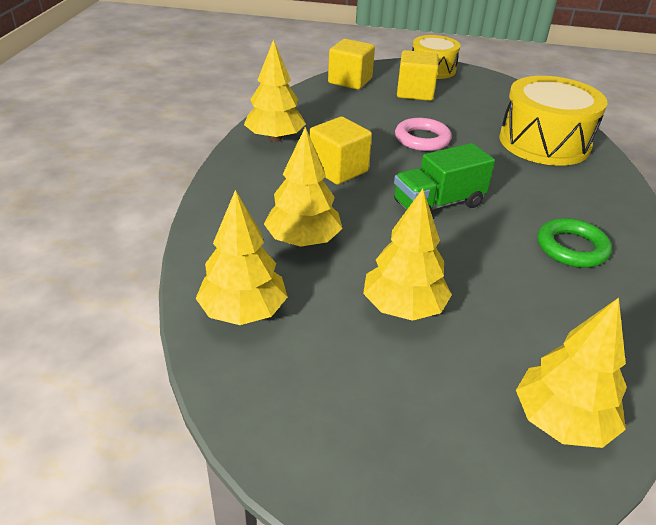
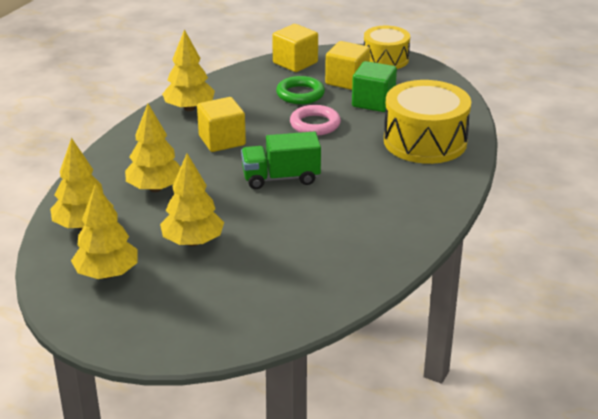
camera: 20 degrees right, 5 degrees down
yellow tree [516,298,627,448] -> yellow tree moved to [71,183,138,279]
green ring [538,218,612,268] -> green ring moved to [276,76,325,104]
none -> green cube [352,61,397,112]

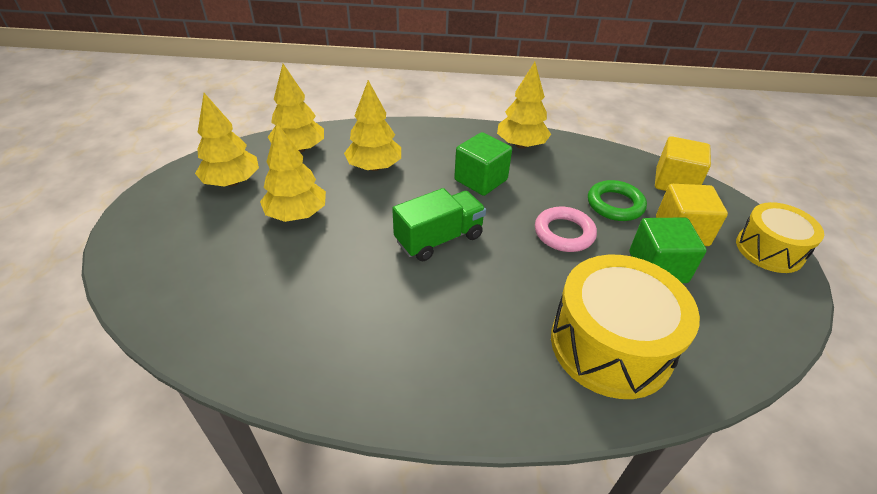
camera: 65 degrees right, 10 degrees up
yellow cube [197,97,246,152] -> green cube [454,132,512,196]
green truck [241,131,321,189] -> green truck turned 90 degrees clockwise [392,188,486,261]

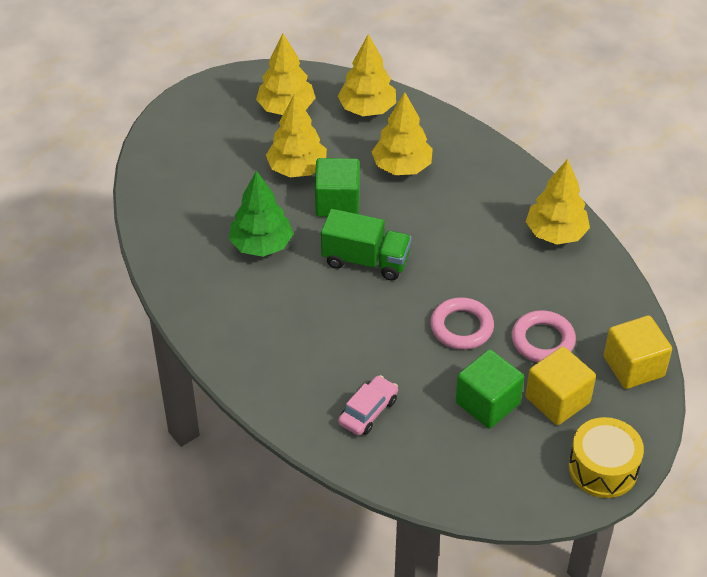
camera: 50 degrees right, 5 degrees up
green cube [454,132,512,196] -> green cube moved to [315,158,360,217]
yellow drum [551,255,700,399] -> pink car [338,375,398,436]
green ring [588,180,647,221] -> pink ring [512,310,576,362]
none -> green tree [229,171,293,257]

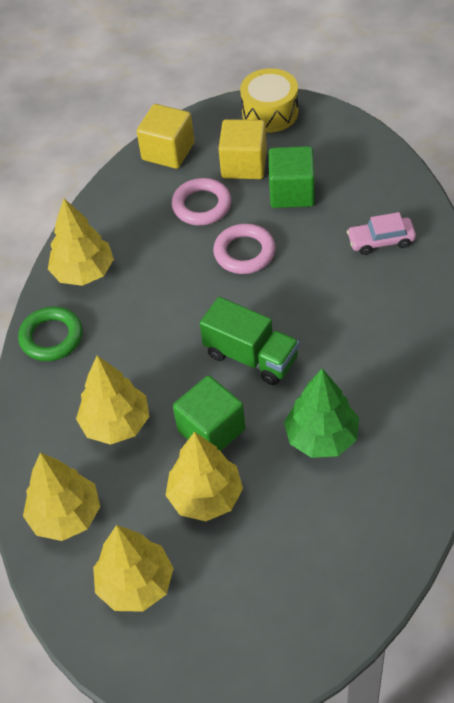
camera: 130 degrees left, 5 degrees up
green truck [321,209,411,281] -> green truck turned 150 degrees clockwise [200,297,299,385]
none -> green ring [18,306,83,361]

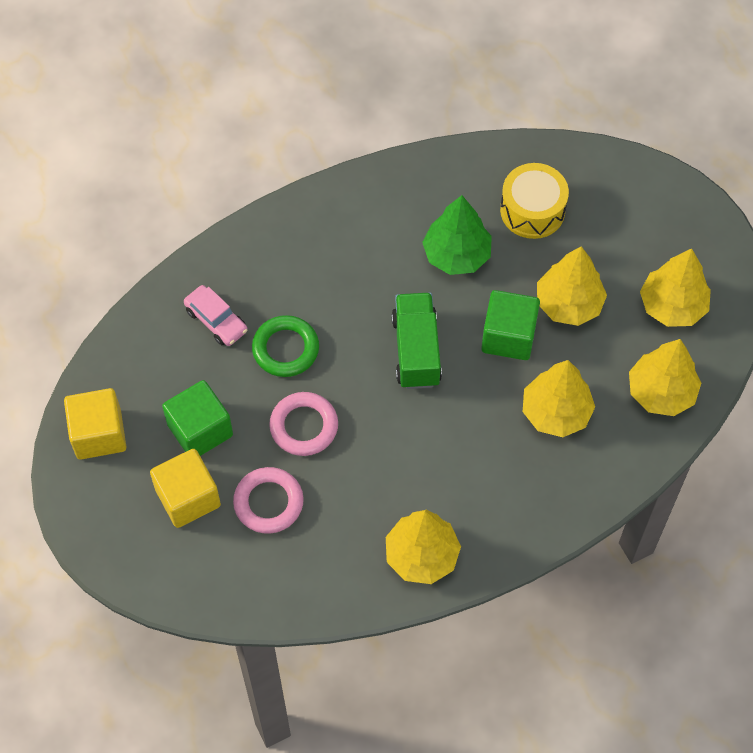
camera: 130 degrees left, 10 degrees up
green ring [18,306,83,361] -> green ring moved to [252,315,319,377]
yellow cube [137,104,194,169] -> yellow cube moved to [64,388,126,460]
yellow drum [240,68,299,133] -> yellow drum moved to [500,163,569,239]

